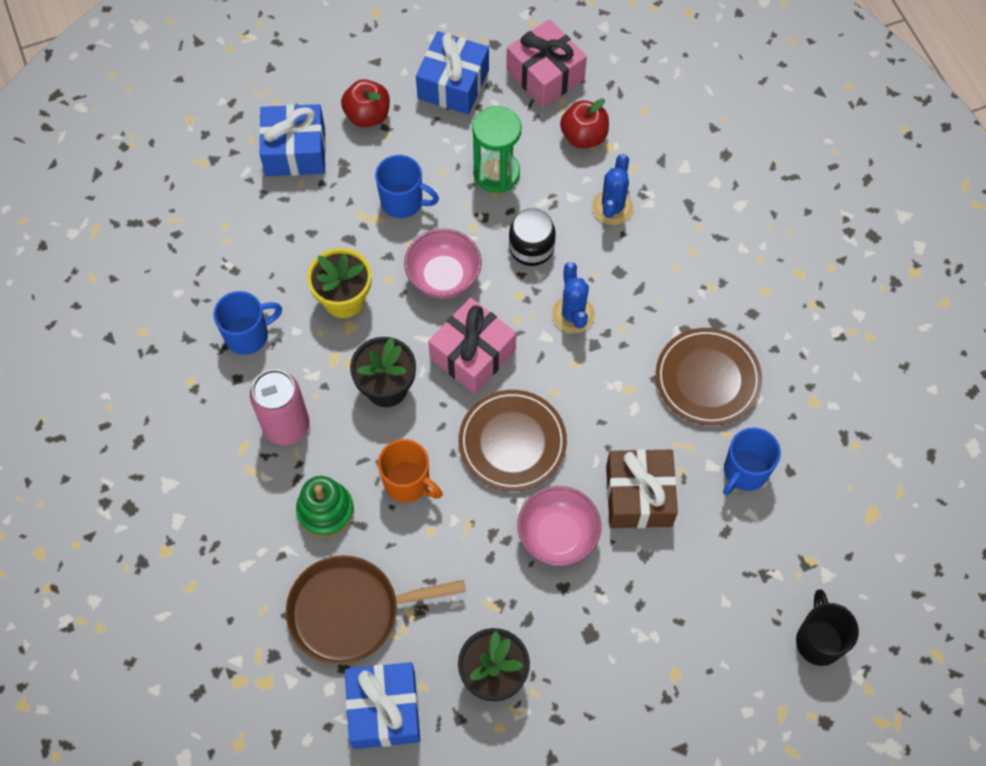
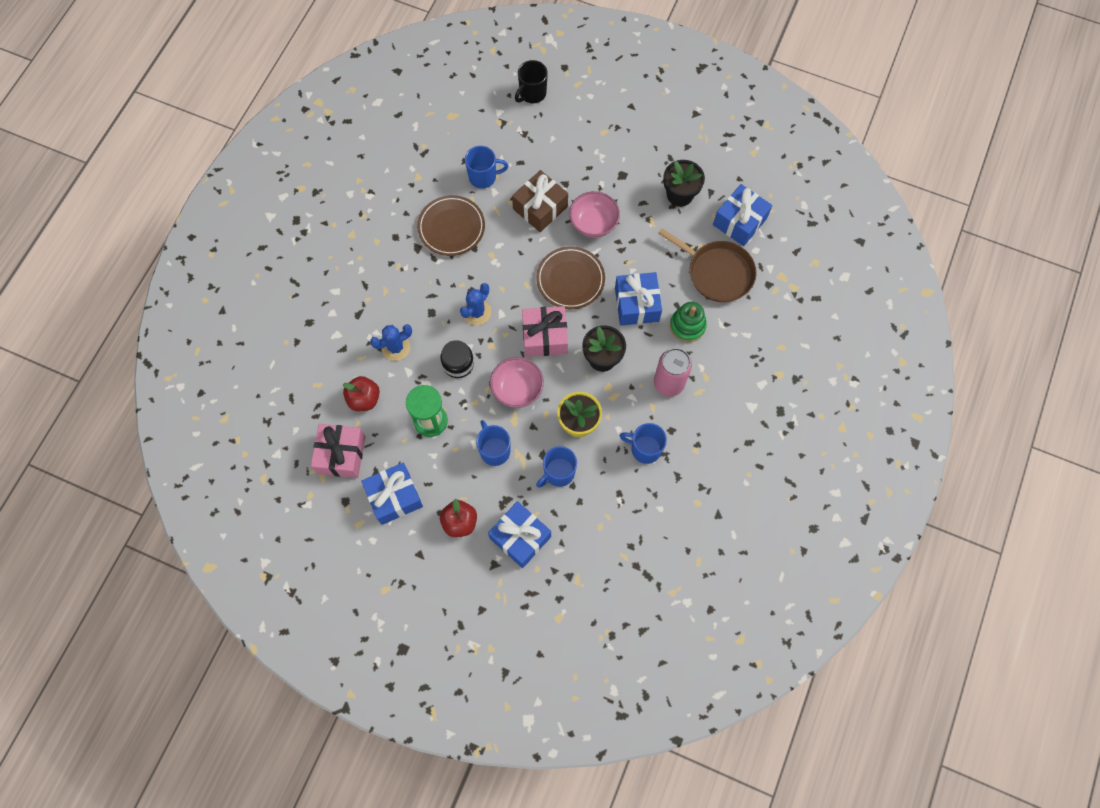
camera: 135 degrees left, 5 degrees up
orange mug [378,439,443,503] -> blue gift [615,272,662,326]
none -> blue mug [536,446,577,488]

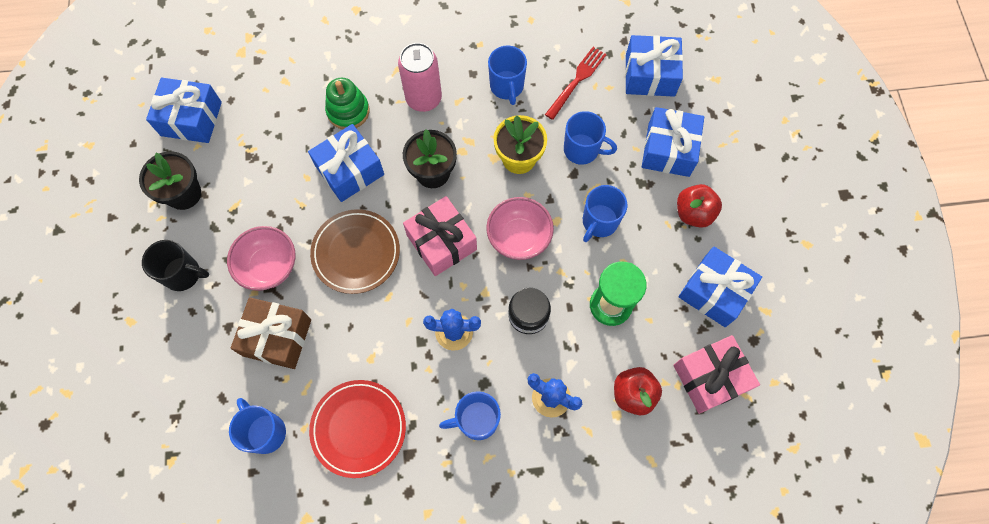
camera: 120 degrees left, 0 degrees up
brown plate [417,195,485,256] -> red plate [309,380,406,478]
black mug [515,60,548,103] -> black mug moved to [142,240,209,291]
brown pan [658,228,757,302] -> none
none -> blue mug [439,391,501,440]
none -> red fork [545,47,607,120]
none -> blue gift [625,35,683,97]

